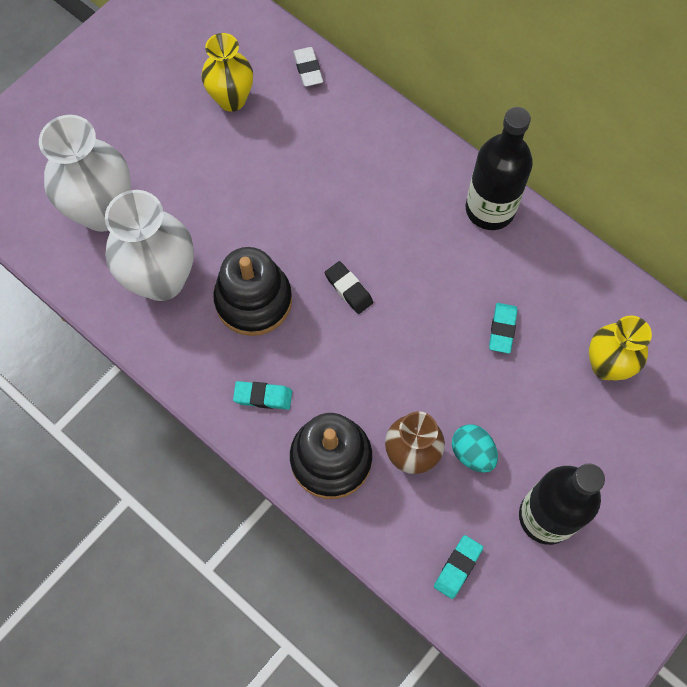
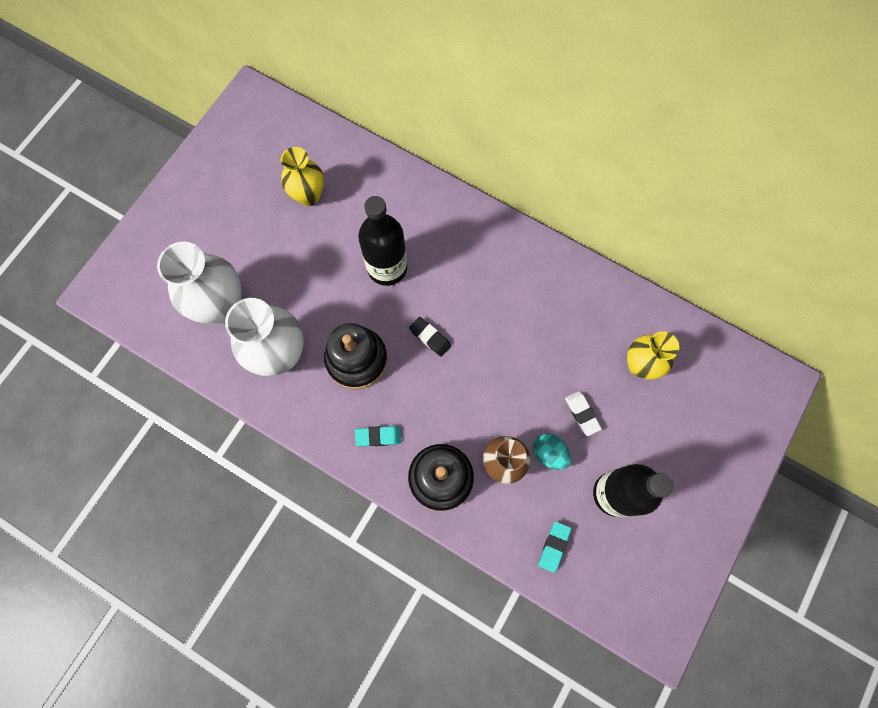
camera: 10 degrees left, 5 degrees up
white eraser [293,47,323,87] -> white eraser moved to [565,391,602,436]
black bottle [466,107,533,230] -> black bottle moved to [358,196,407,286]
turquoise eraser [489,303,517,354] -> none

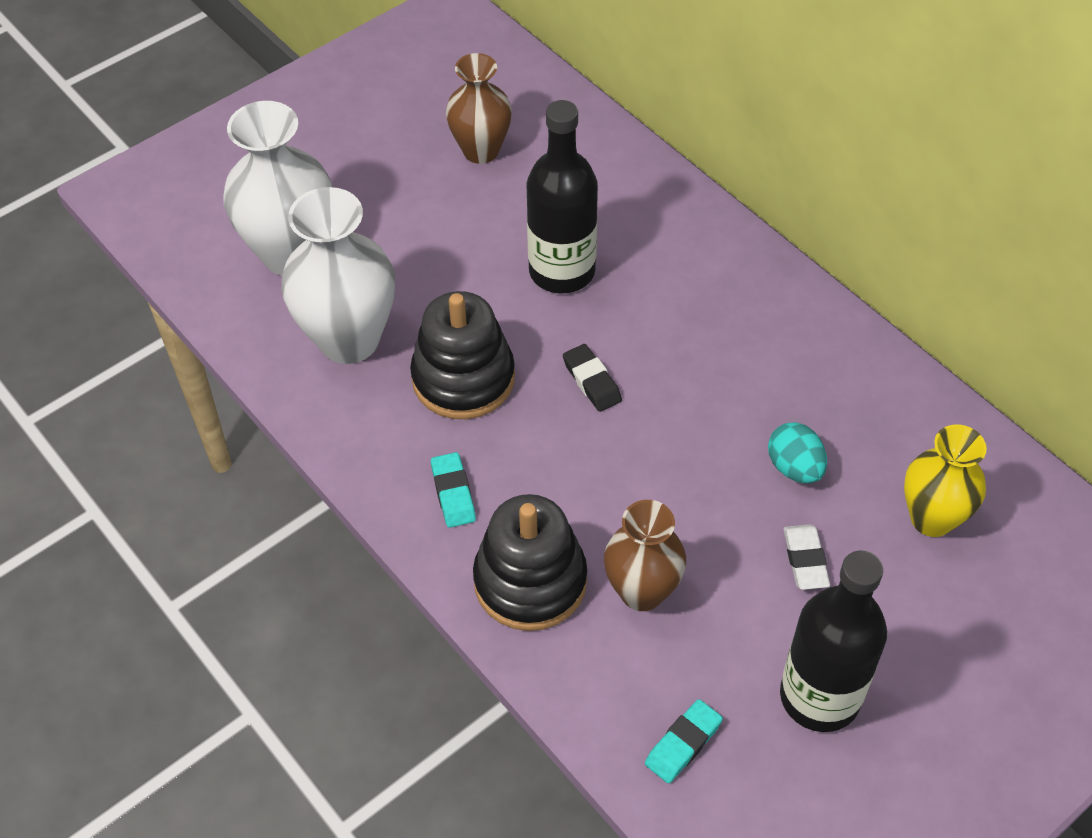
camera: 20 degrees right, 20 degrees down
yellow vase [281,147,324,206] -> brown vase [446,53,512,164]
turquoise eraser [355,426,401,447] -> turquoise eraser turned 60 degrees clockwise [431,452,476,528]
turquoise egg [533,433,571,470] -> turquoise egg moved to [768,422,827,483]

